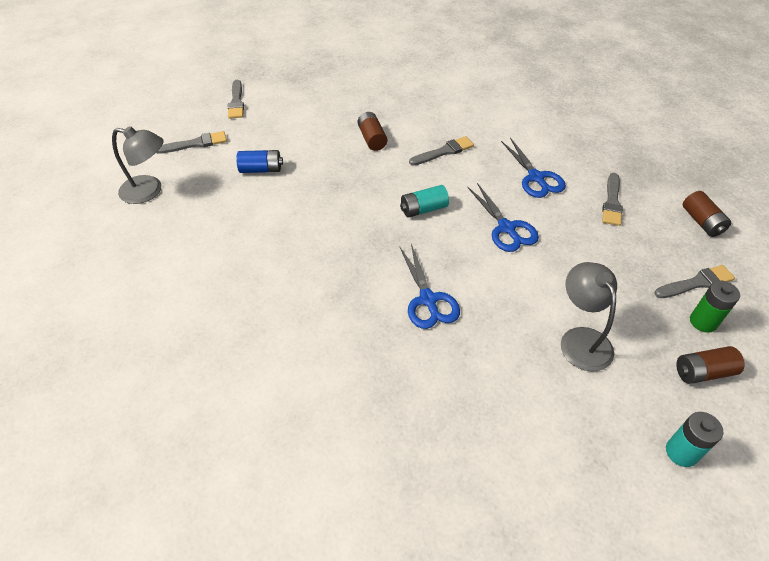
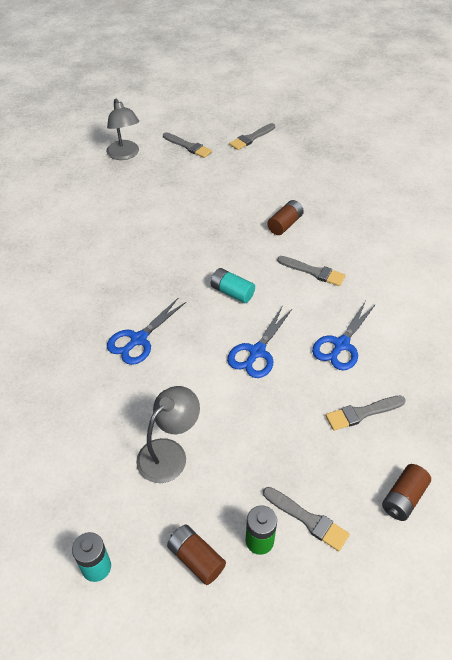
camera: 55 degrees right, 0 degrees up
blue battery [236,150,283,173] -> none

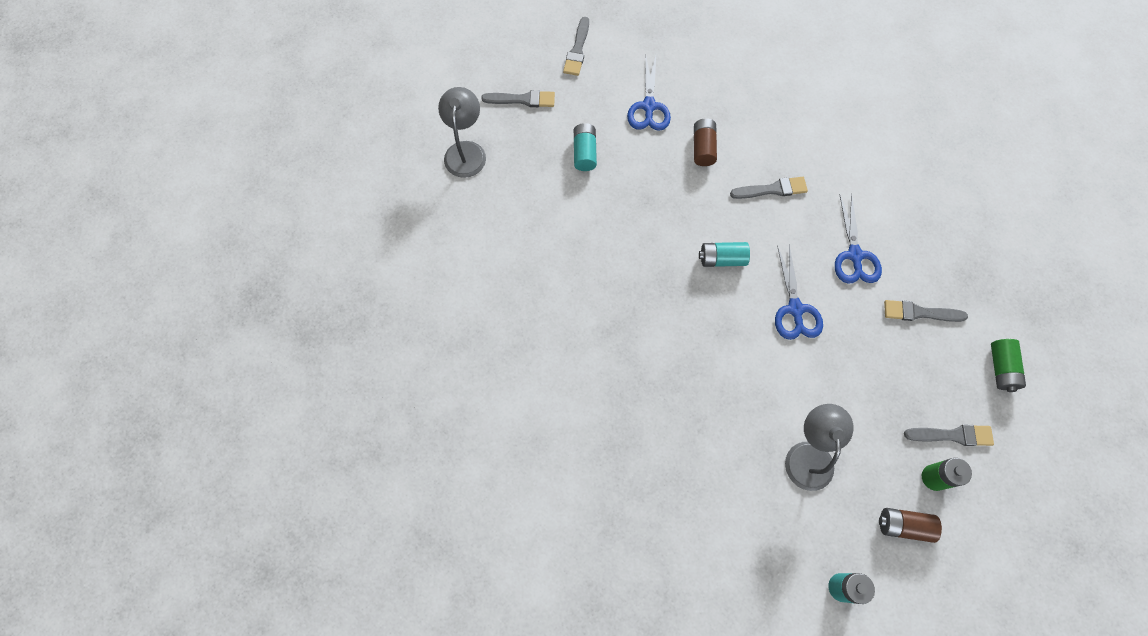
camera: 35 degrees left, 20 degrees up
grey lamp [106,99,139,160] -> grey lamp turned 120 degrees counterclockwise [438,87,486,178]
blue scissors [107,298,186,365] -> blue scissors moved to [627,56,671,131]
grey brush [326,395,406,431] -> grey brush turned 60 degrees clockwise [884,300,968,322]
brown battery [382,464,431,521] -> green battery [991,339,1026,392]
none -> turquoise battery [574,123,597,171]

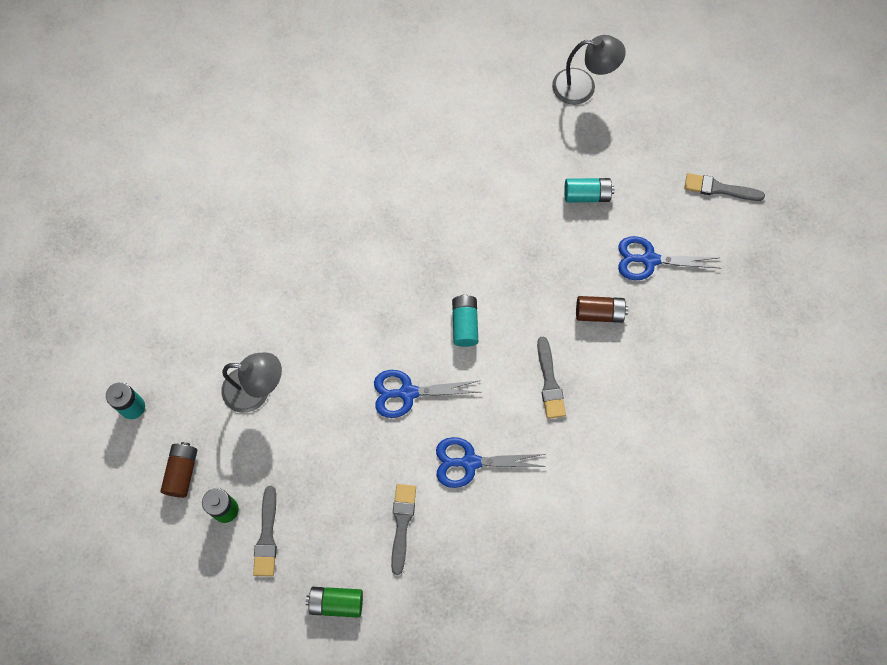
camera: 90 degrees right, 0 degrees up
grey brush [481,90,555,107] -> none

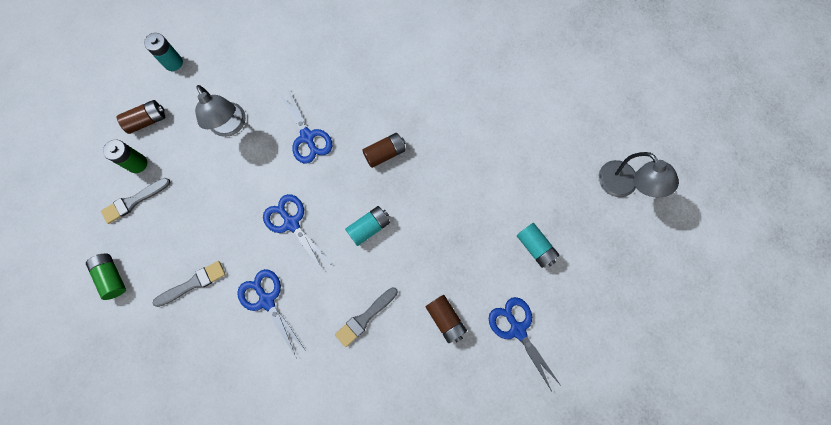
camera: 55 degrees right, 5 degrees up
grey brush [684,173,765,201] -> none
none -> blue scissors [280,87,332,164]
none -> brown battery [362,133,406,168]

